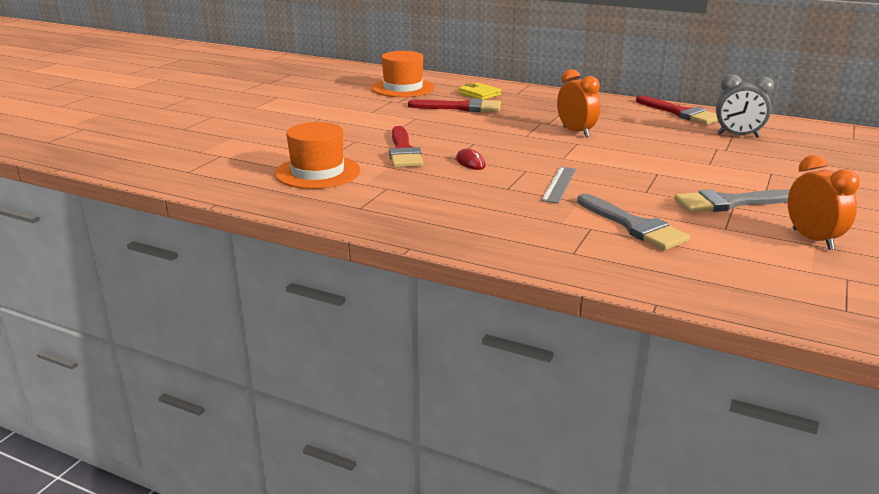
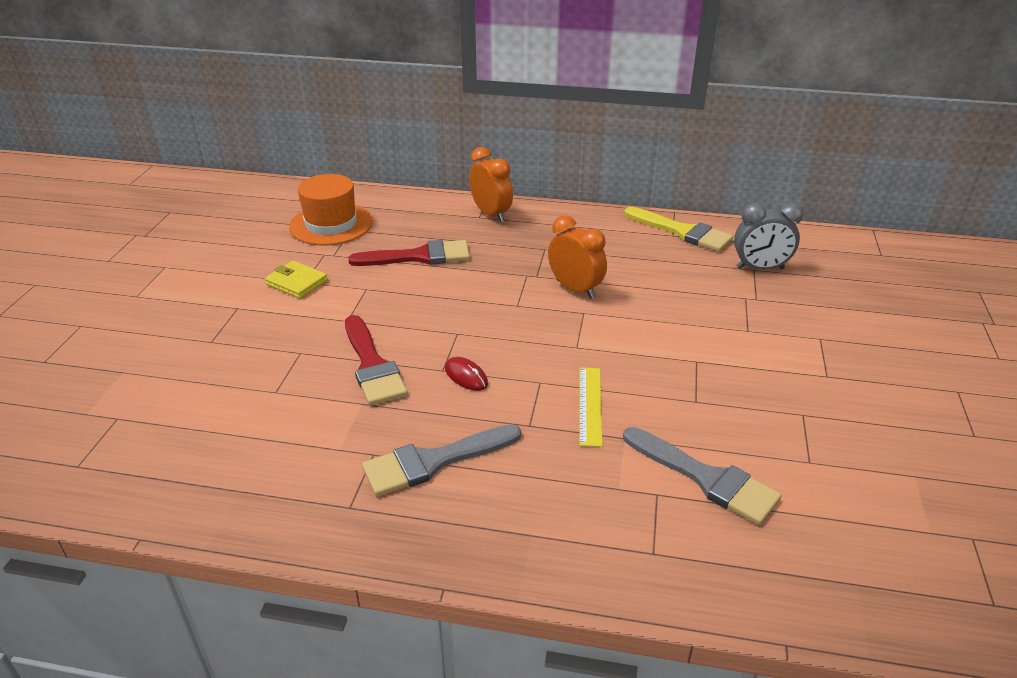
camera: 15 degrees left, 10 degrees up
orange hat [275,122,360,189] -> none
yellow wallet [458,83,501,100] -> yellow wallet moved to [265,261,328,299]
grey ruler [541,167,576,204] -> yellow ruler [579,367,602,447]
red brush [636,95,718,125] -> yellow brush [624,207,733,252]
grey brush [674,189,790,213] -> grey brush moved to [362,424,521,496]
orange clock [788,155,860,250] -> orange clock moved to [469,147,513,222]

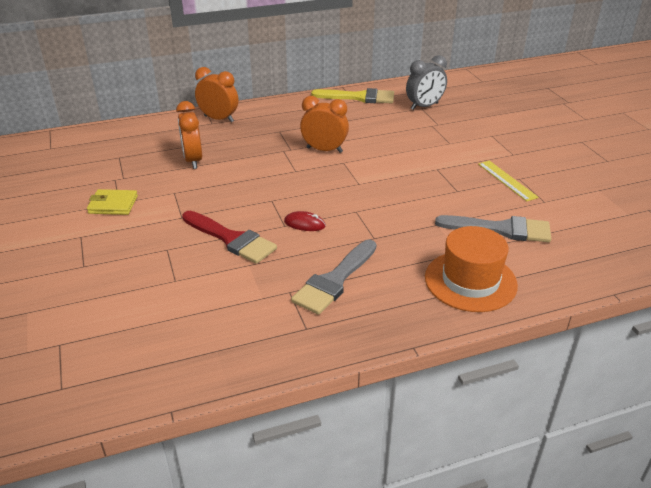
camera: 30 degrees left, 0 degrees up
orange hat [289,174,373,245] -> orange hat moved to [425,226,518,312]
red brush [348,240,470,266] -> orange clock [176,101,202,169]
yellow ruler [579,367,602,447] -> yellow ruler moved to [478,160,539,201]

